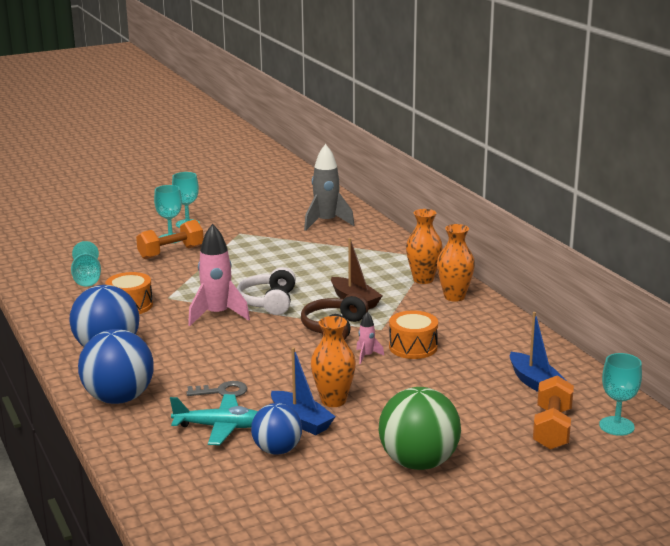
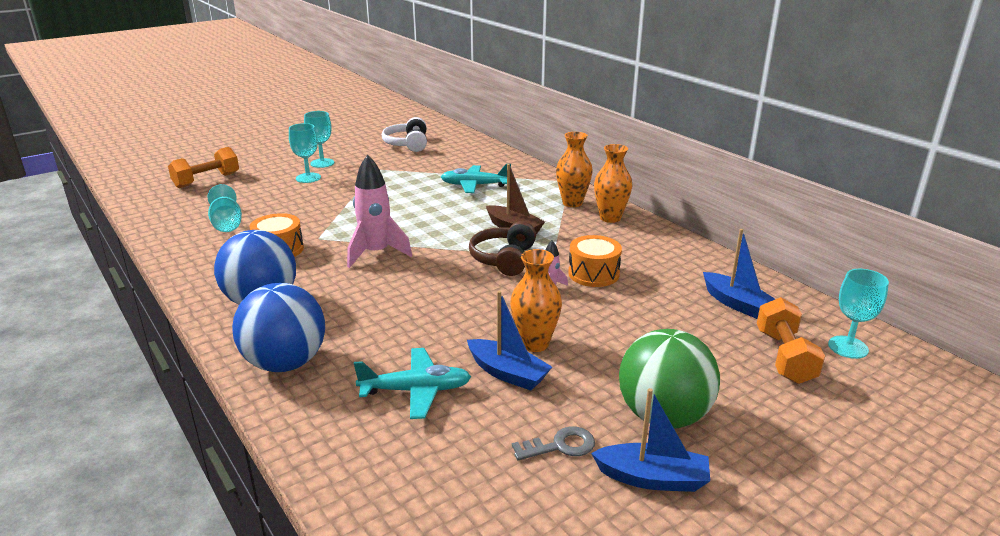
camera: 10 degrees left, 5 degrees up
orange dumbbell [136,220,204,259] -> orange dumbbell moved to [168,147,239,188]
grey key [186,381,247,397] -> grey key moved to [512,426,595,460]
white headphones [237,267,296,315] -> white headphones moved to [382,117,427,152]
blue ball [251,403,302,455] -> none
grey rocket [304,144,355,231] -> none
none -> turquoise plane [441,164,511,193]
none -> blue boat [591,388,710,492]

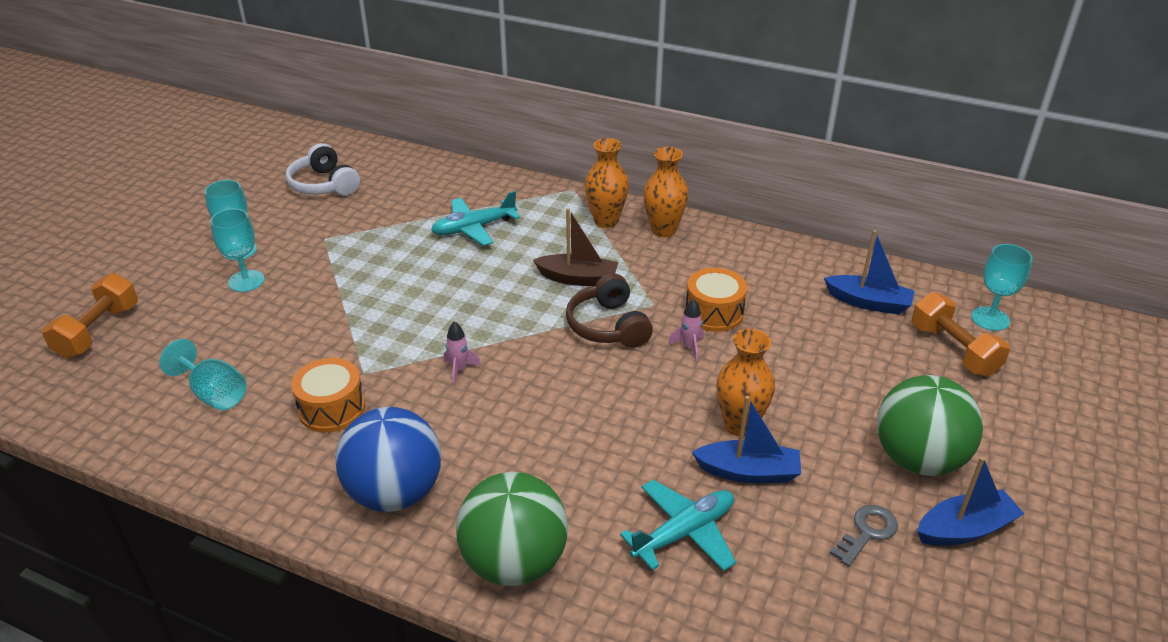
camera: 30 degrees left, 10 degrees up
blue ball [232,283,325,372] -> green ball [456,472,568,586]
pink rocket [347,155,412,268] -> pink rocket [443,321,481,385], size x0.47

